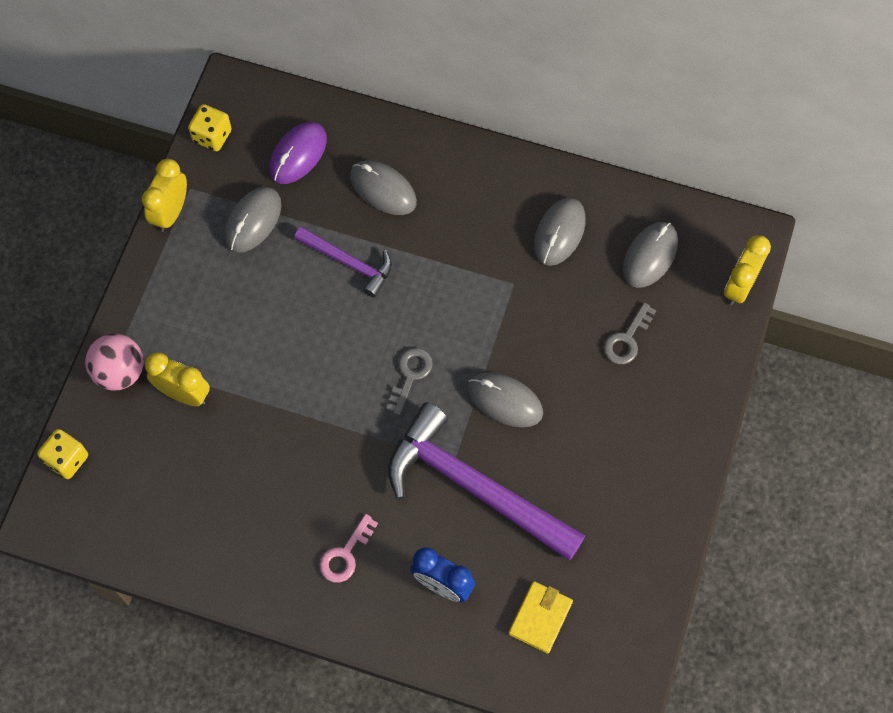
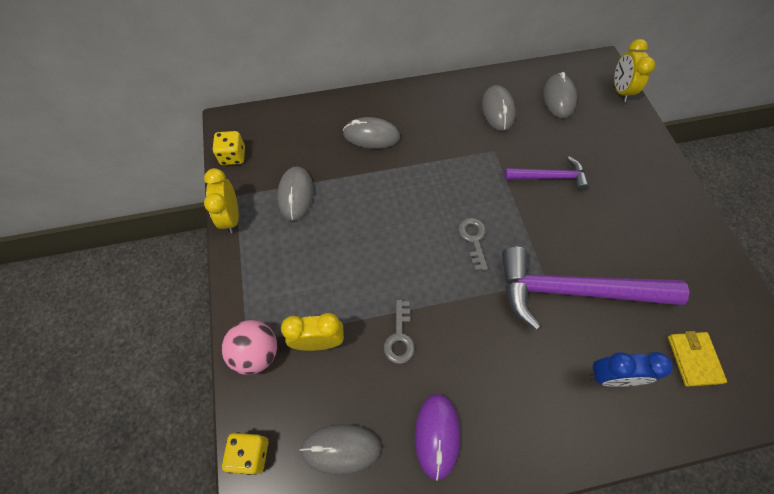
camera: 30 degrees left, 5 degrees down
purple mouse [269,122,327,184] -> purple mouse moved to [415,394,461,481]
purple hammer [294,226,392,297] -> purple hammer moved to [504,157,589,191]
pink key [319,514,378,583] -> none
grey mouse [467,372,543,427] -> grey mouse moved to [300,424,381,475]
grey key [603,302,656,364] -> grey key moved to [384,300,415,364]

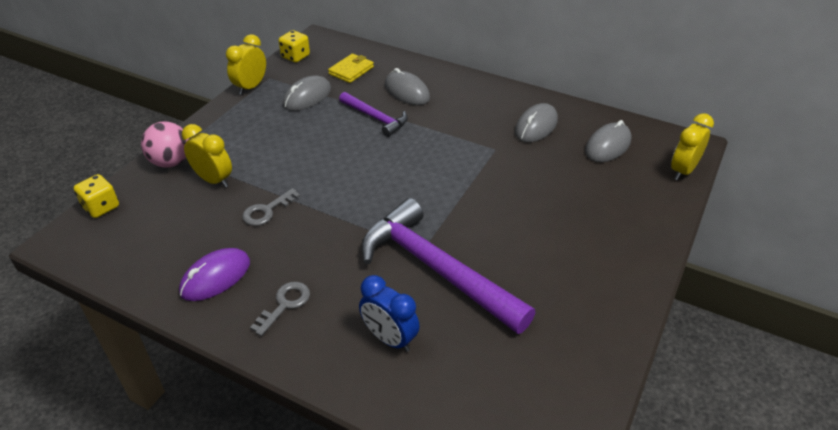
camera: 40 degrees right, 20 degrees down
grey mouse [300,424,381,475] -> none
grey key [458,218,488,271] -> grey key moved to [250,282,310,336]
purple hammer [504,157,589,191] -> purple hammer moved to [339,92,408,137]
yellow wallet [668,331,727,387] -> yellow wallet moved to [328,54,374,83]

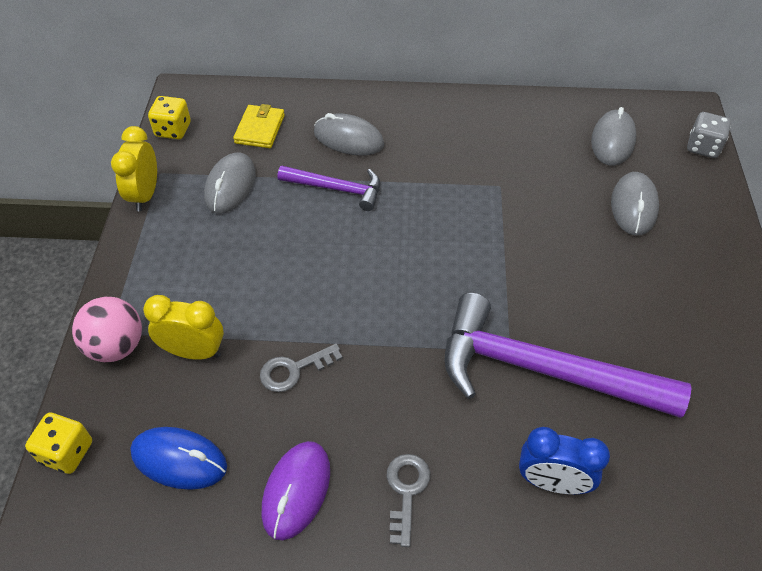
camera: 25 degrees left, 10 degrees up
grey key [242,188,300,226] -> grey key turned 45 degrees clockwise [260,344,343,392]
grey mouse [515,103,558,142] -> grey mouse moved to [611,172,659,236]
yellow clock [671,113,714,180] -> grey dice [687,112,731,158]
none -> blue mouse [130,427,227,490]

